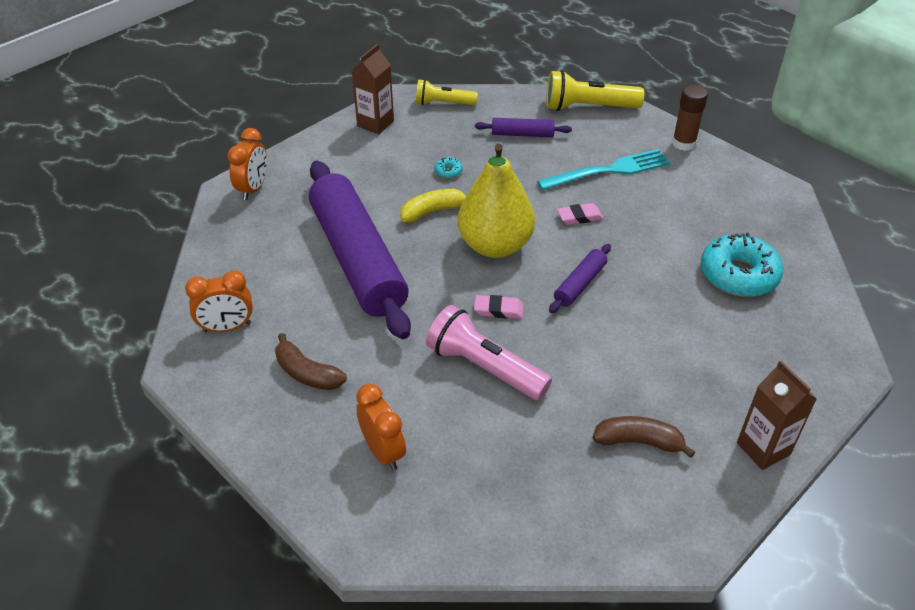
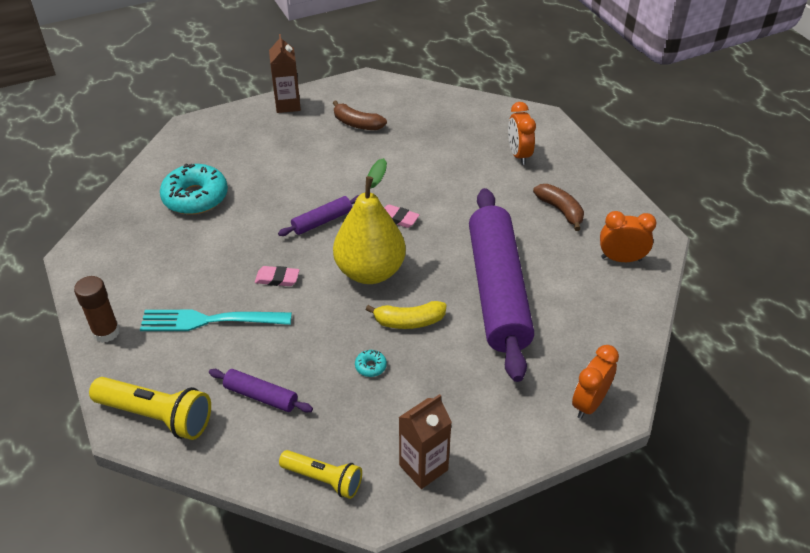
camera: 160 degrees left, 0 degrees up
pink flashlight [426,305,552,401] -> none

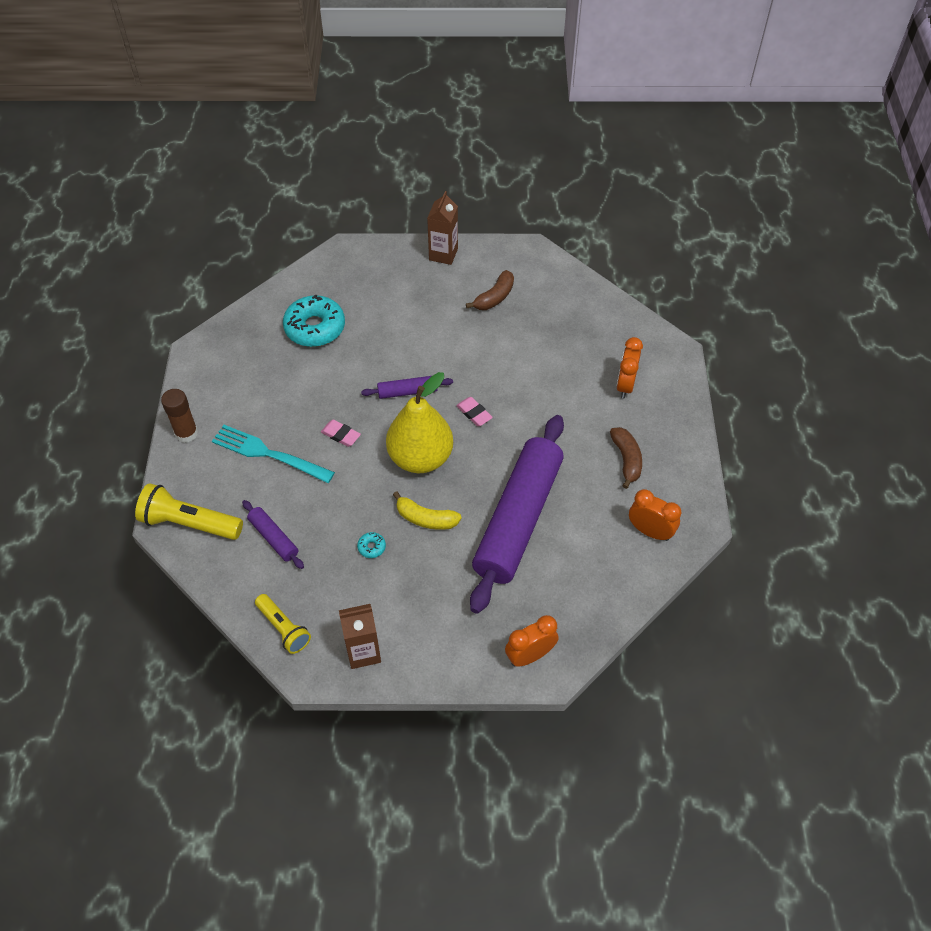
camera: 25 degrees right, 10 degrees up
yellow flashlight [89,377,211,440] -> yellow flashlight turned 150 degrees clockwise [135,483,243,540]
brown banana [333,101,387,130] -> brown banana turned 105 degrees counterclockwise [466,270,514,310]

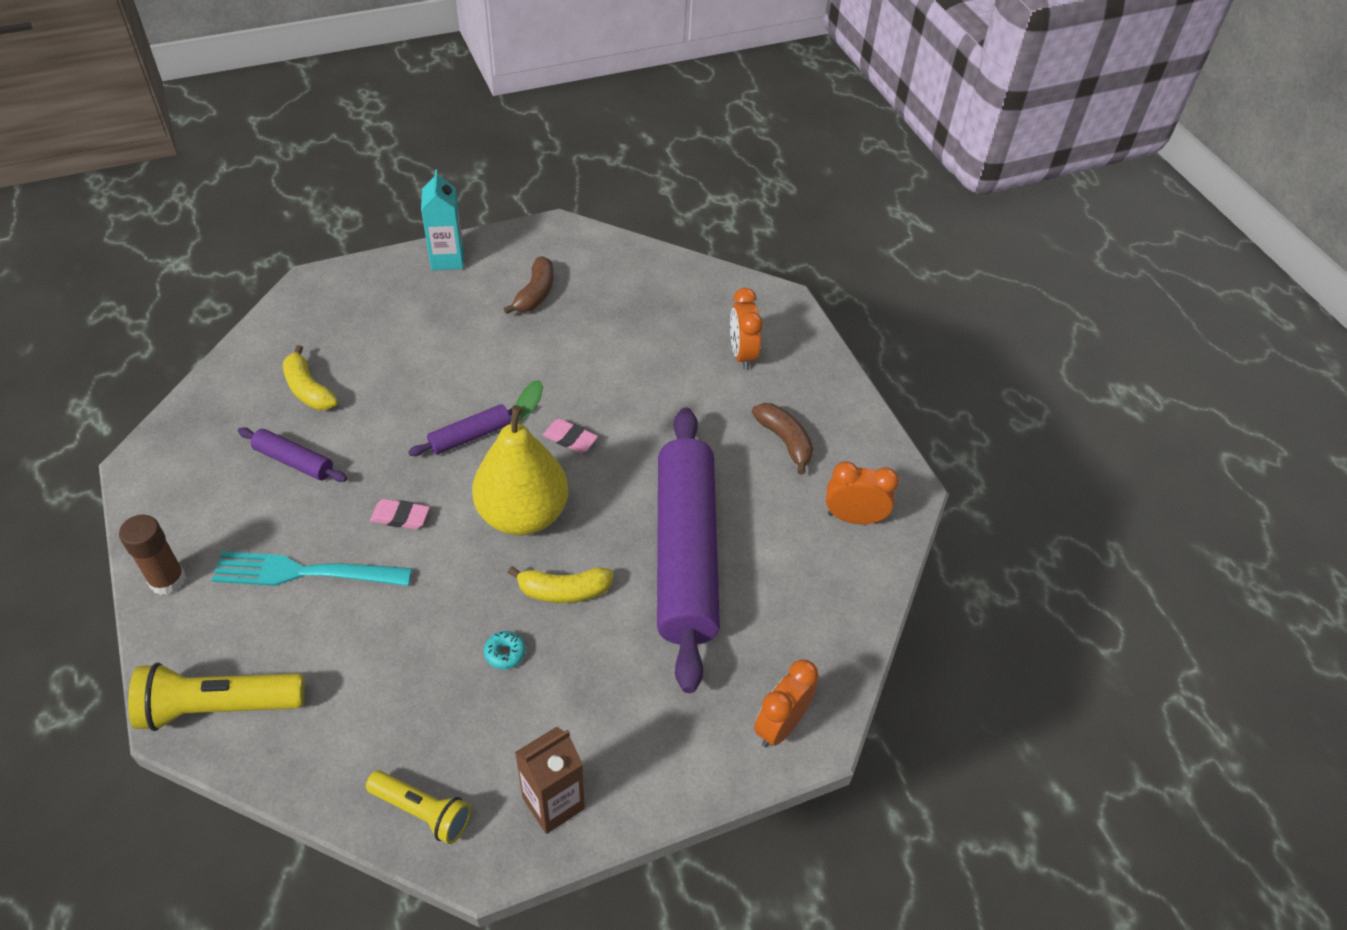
camera: 25 degrees left, 5 degrees down
purple rolling pin [242,500,304,569] -> purple rolling pin moved to [238,427,347,482]
turquoise donut [283,295,345,347] -> yellow banana [283,345,338,410]
brown carton [427,191,458,265] -> turquoise carton [421,169,464,270]

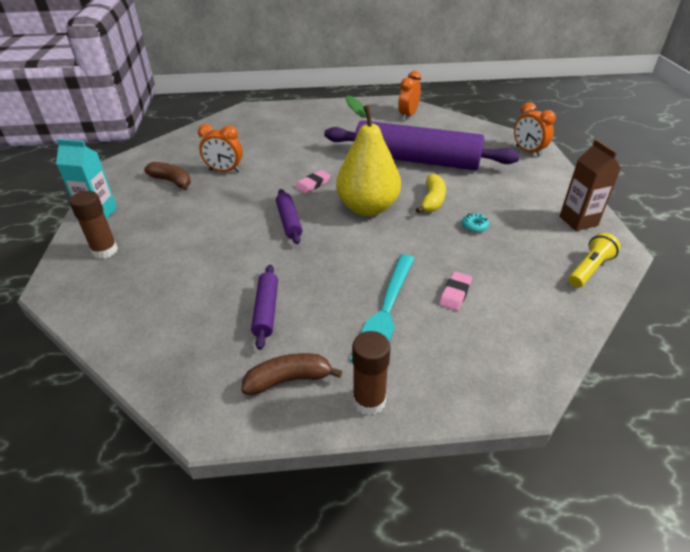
camera: 70 degrees left, 10 degrees down
yellow flashlight [128,663,305,731] -> none
purple rolling pin [238,427,347,482] -> purple rolling pin turned 45 degrees counterclockwise [251,265,278,350]
yellow banana [283,345,338,410] -> none
pink eraser [370,499,430,529] -> pink eraser moved to [439,271,472,311]
orange clock [730,288,763,370] -> orange clock moved to [198,124,243,172]
brown banana [752,403,813,475] -> brown banana moved to [241,353,342,395]
none -> brown glue stick [69,191,118,259]

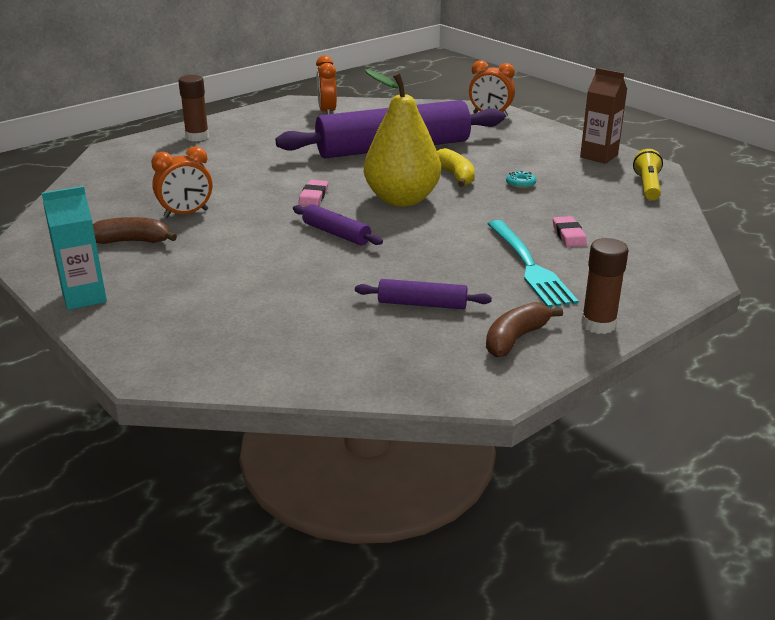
camera: 35 degrees left, 10 degrees down
brown glue stick [69,191,118,259] -> brown glue stick moved to [178,75,209,141]
purple rolling pin [251,265,278,350] -> purple rolling pin turned 45 degrees counterclockwise [355,279,492,309]

